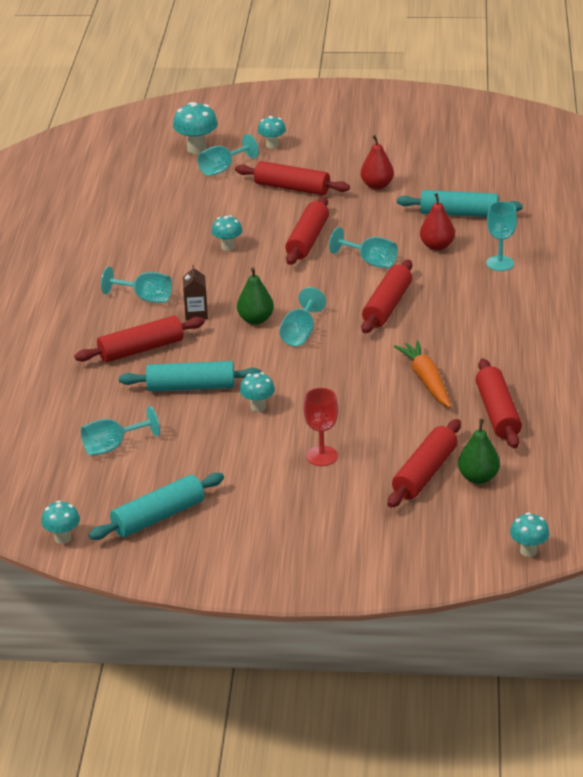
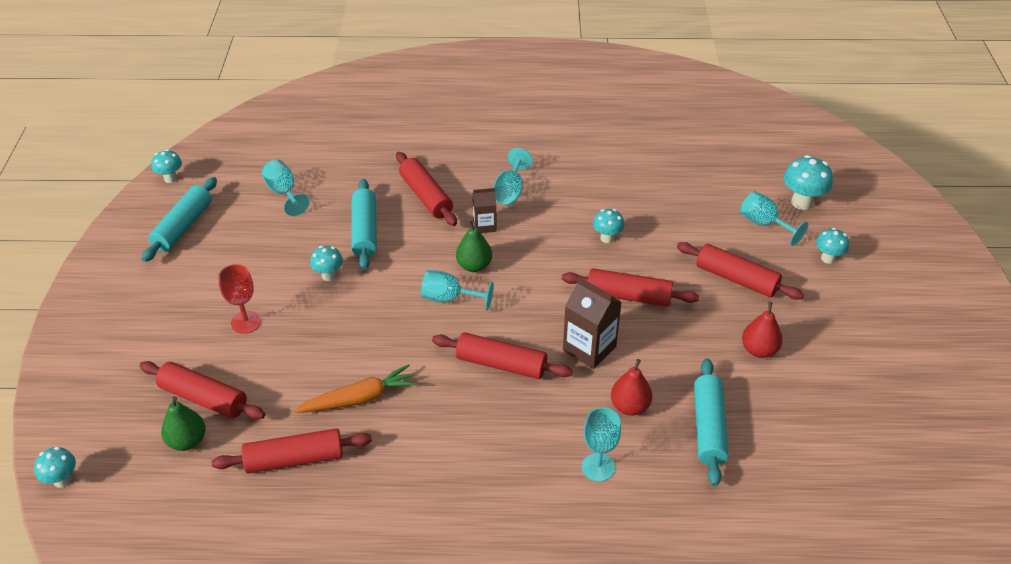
camera: 85 degrees right, 10 degrees up
turquoise rolling pin [89,473,224,540] -> turquoise rolling pin turned 60 degrees clockwise [142,177,217,262]
red rolling pin [235,161,350,195] -> red rolling pin turned 75 degrees counterclockwise [677,242,804,300]
turquoise goblet [329,227,398,268] -> brown carton [563,277,621,369]

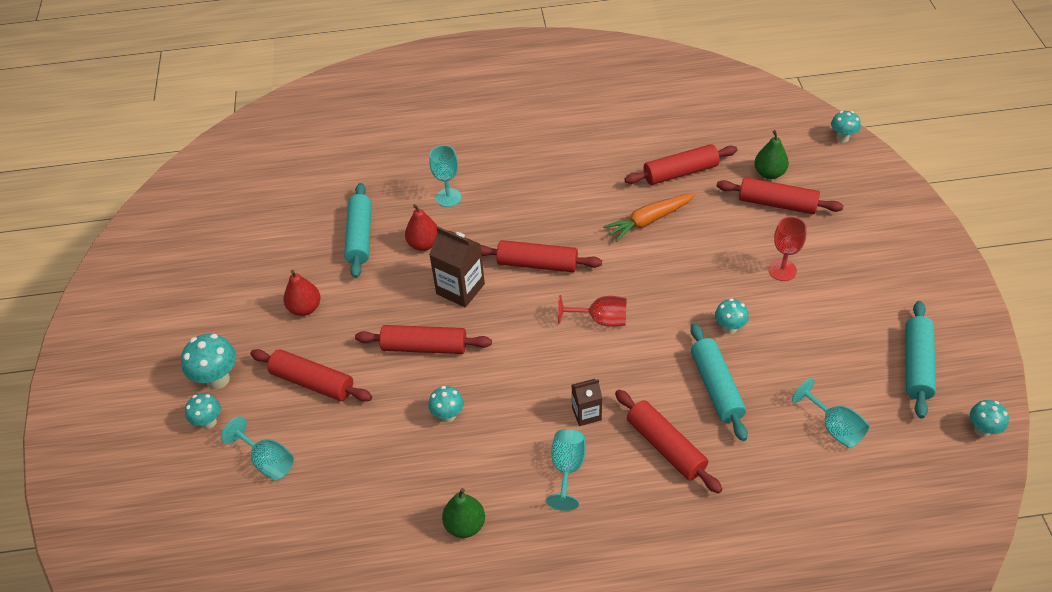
camera: 175 degrees right, 5 degrees up
turquoise goblet [421,270,494,311] -> red goblet [558,295,626,327]
green pear [456,219,492,272] -> green pear moved to [442,488,485,538]
turquoise mushroom [783,155,833,210] -> turquoise mushroom moved to [181,334,236,389]

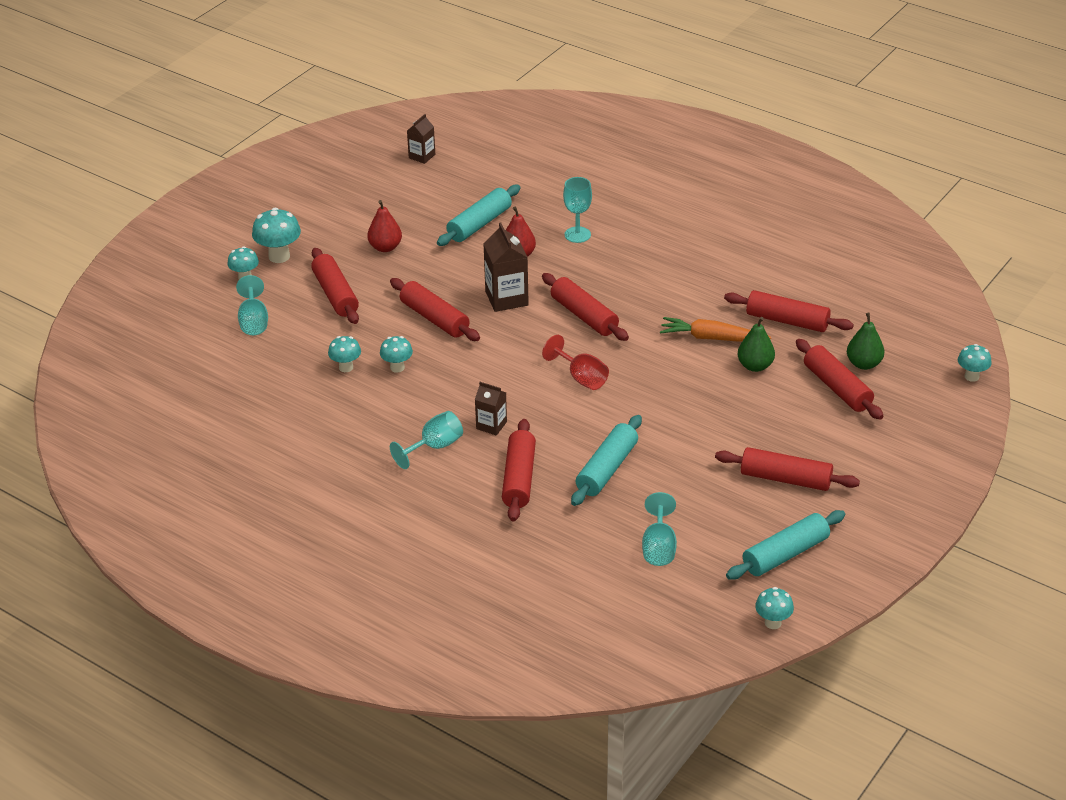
camera: 40 degrees right, 10 degrees down
green pear [442,488,485,538] -> green pear moved to [738,317,775,372]
turquoise mushroom [715,298,749,334] -> turquoise mushroom moved to [328,336,361,372]
red goblet [768,216,807,281] -> none
none -> brown carton [407,114,435,164]
none -> red rolling pin [715,447,860,491]

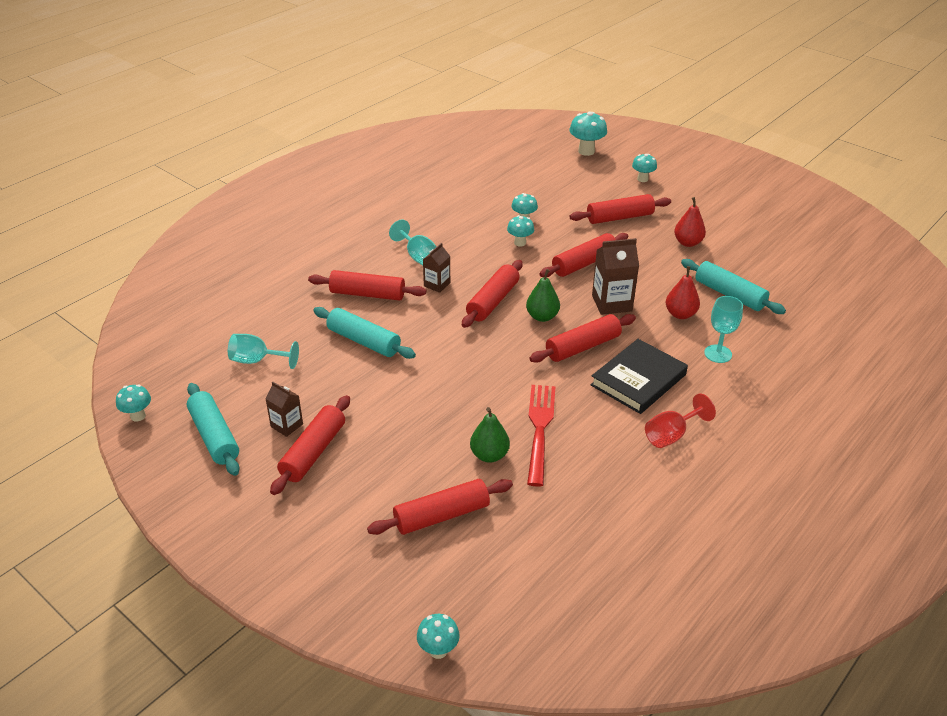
camera: 95 degrees right, 0 degrees up
turquoise goblet [236,275,268,335] -> none
turquoise mushroom [252,208,301,263] -> turquoise mushroom moved to [570,112,607,156]
brown carton [407,114,435,164] -> brown carton moved to [265,381,303,437]
red goblet [542,335,609,390] -> red goblet moved to [645,394,716,448]
orange carrot [660,317,771,342] -> red fork [527,385,555,487]
red rolling pin [724,290,854,332] -> red rolling pin moved to [462,260,523,328]
green pear [847,312,884,370] -> green pear moved to [526,269,560,322]
none -> black book [591,339,688,414]

